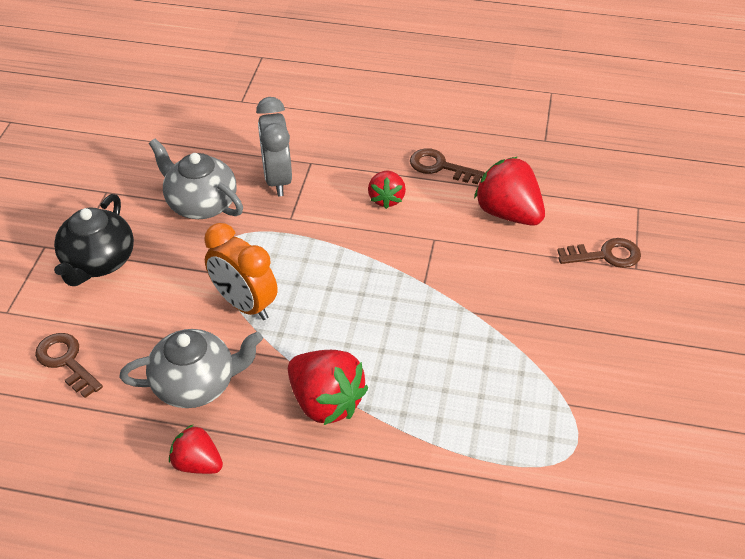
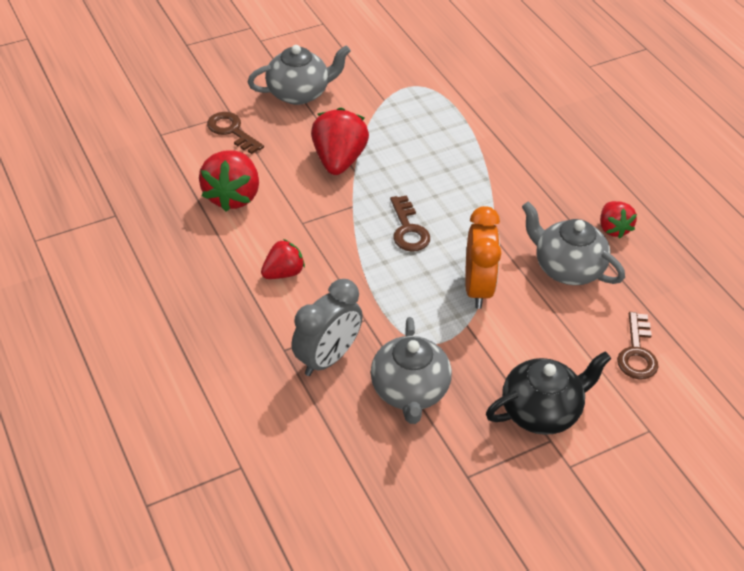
camera: 130 degrees left, 0 degrees up
red strawberry [288,350,368,425] -> red strawberry moved to [311,108,369,175]
brown key [410,148,485,184] -> brown key moved to [390,195,430,252]
none -> grey teapot [248,45,351,105]

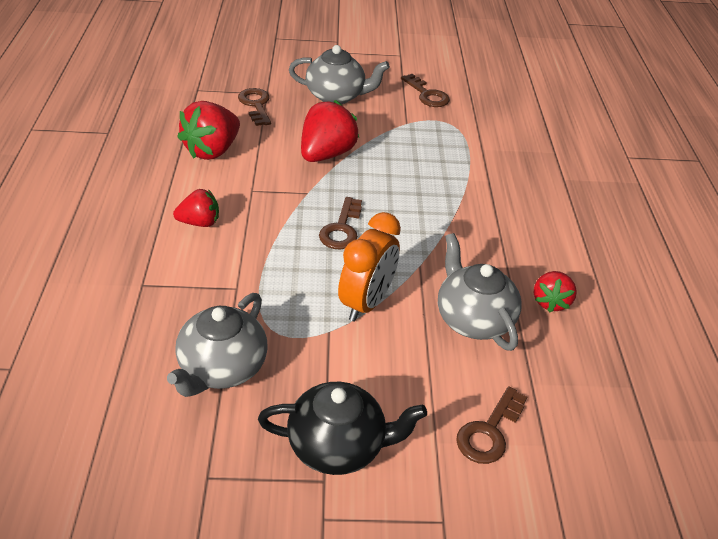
camera: 25 degrees right, 5 degrees down
grey clock [291,279,363,376] -> none
none -> brown key [401,74,450,107]

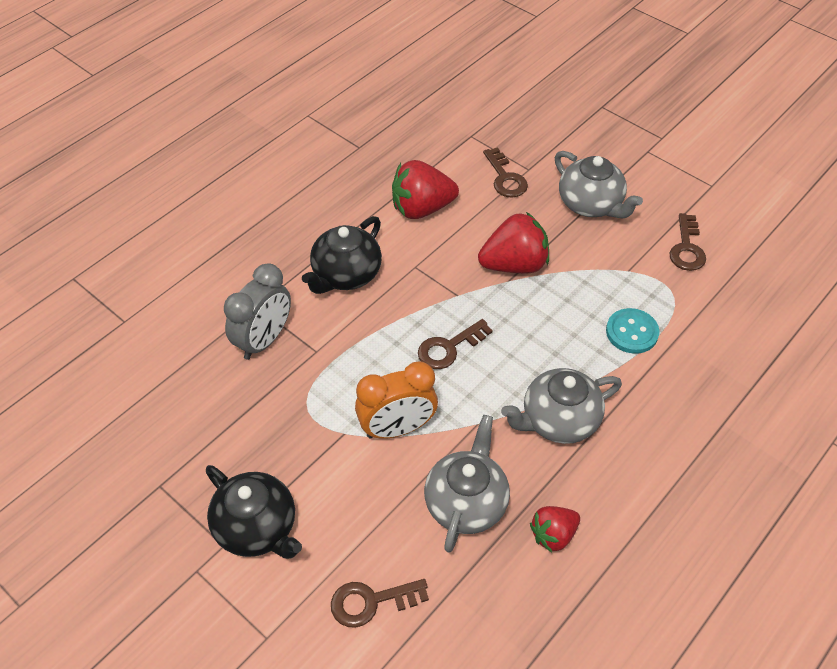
camera: 45 degrees right, 10 degrees up
grey teapot [167,293,267,397] -> grey teapot moved to [501,368,622,444]
red strawberry [173,189,219,227] -> black teapot [302,216,382,294]
brown key [238,88,271,126] -> brown key turned 135 degrees clockwise [483,147,528,198]
none -> grey clock [224,263,291,360]
none -> turquoise button [606,308,660,354]

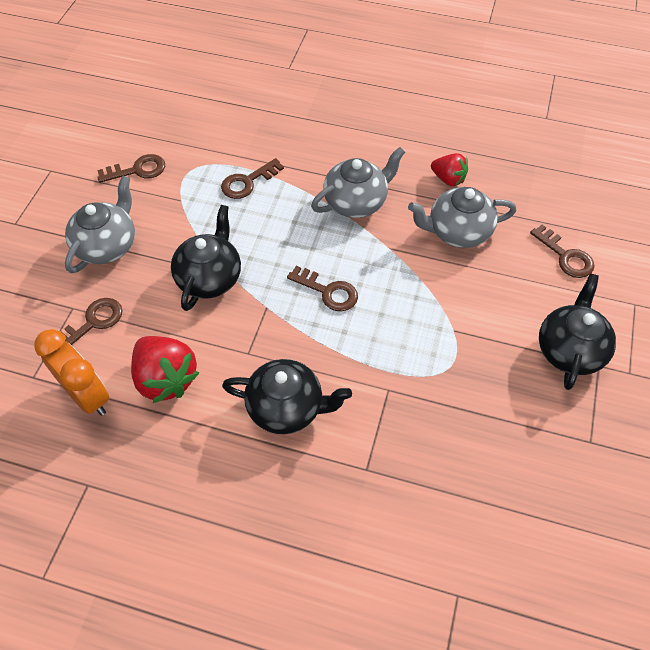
camera: 115 degrees left, 5 degrees up
grey clock [224,263,291,360] -> none
orange clock [355,361,438,439] -> orange clock moved to [34,329,109,416]
red strawberry [478,212,549,273] -> black teapot [171,205,241,311]
grey teapot [501,368,622,444] -> grey teapot turned 75 degrees counterclockwise [311,147,405,218]
turquoise button [606,308,660,354] -> brown key [221,158,284,199]

